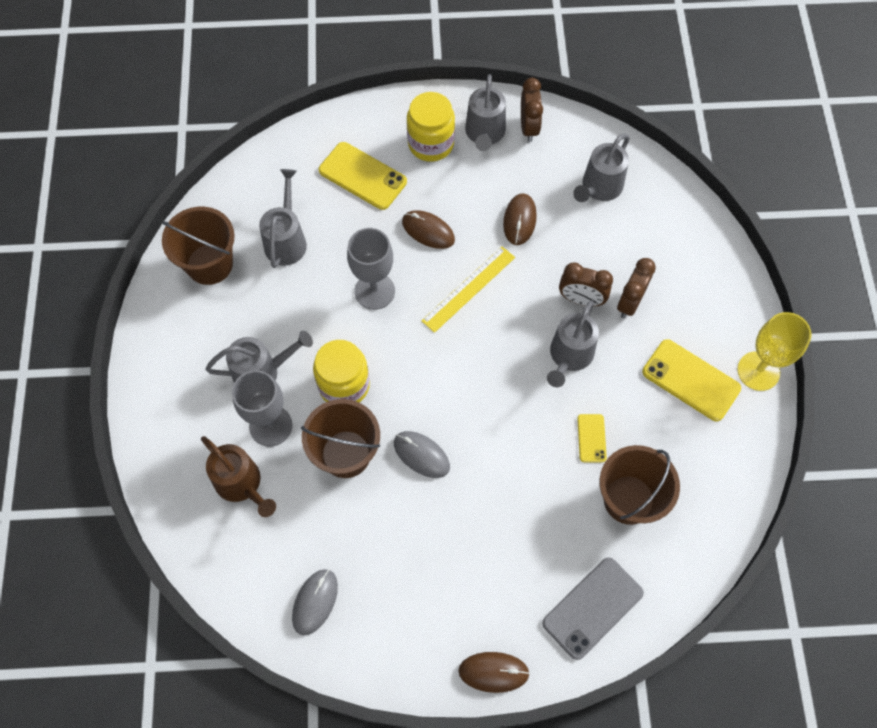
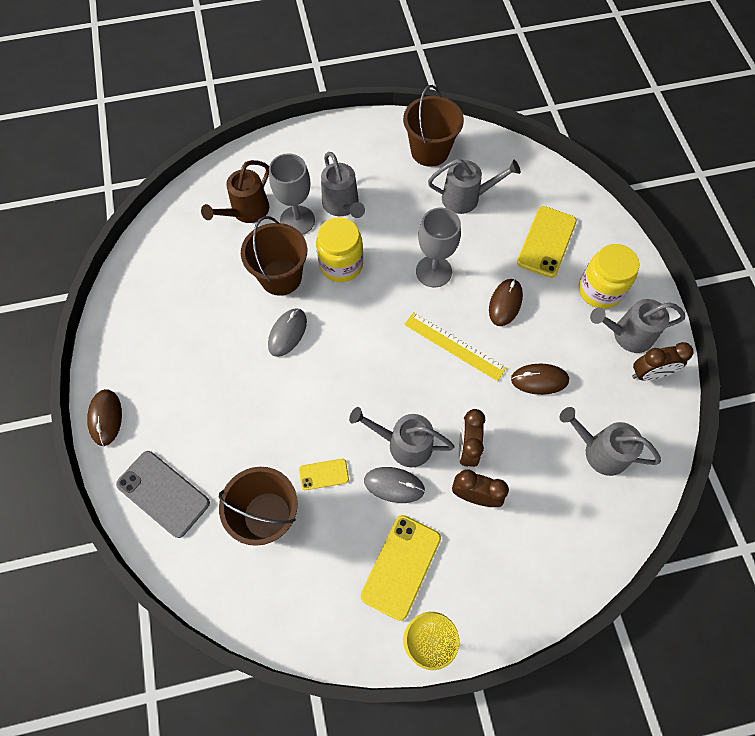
camera: 80 degrees right, 0 degrees up
grey mouse [292,569,338,636] -> grey mouse moved to [364,467,425,503]

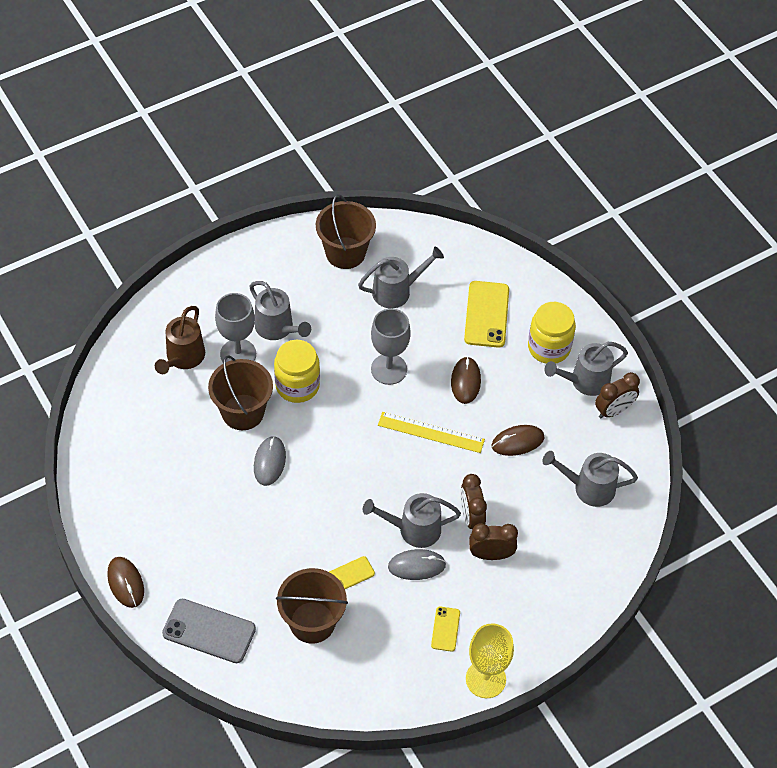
camera: 20 degrees left, 10 degrees down
yellow phone [361,515,441,621] -> yellow phone [431,606,460,652], size x0.53

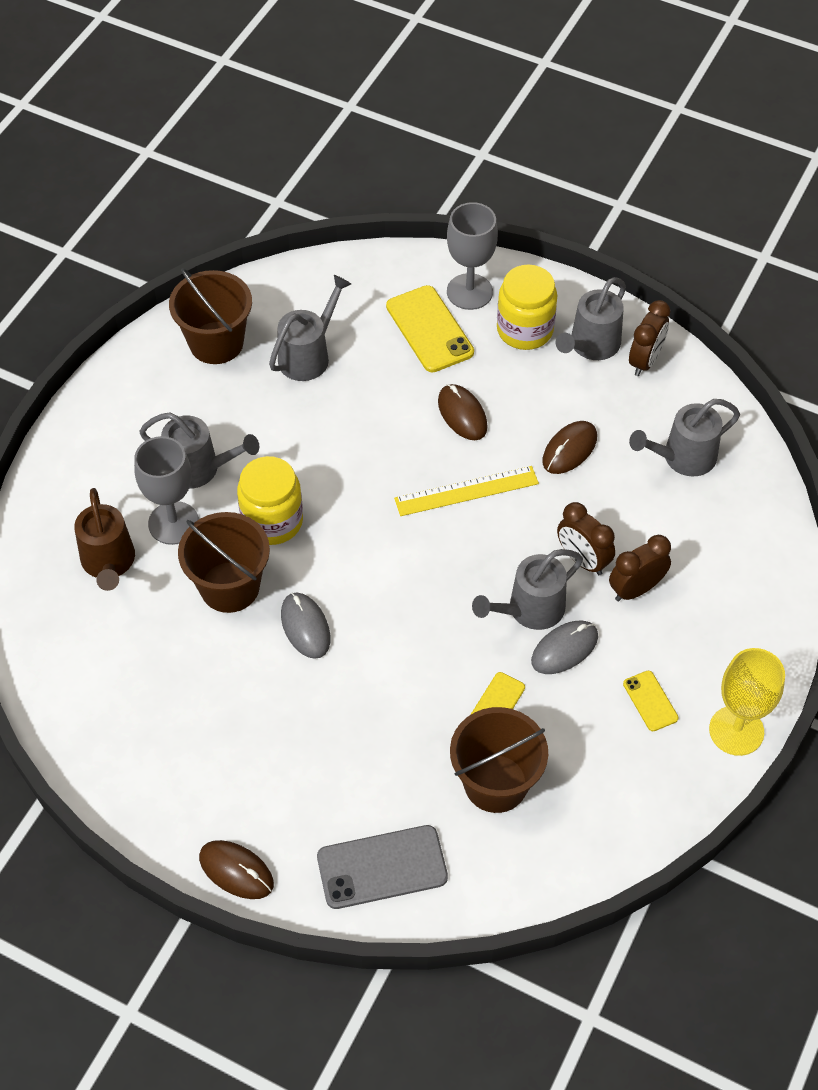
camera: 30 degrees left, 0 degrees up
grey goblet [371,308,411,385] -> grey goblet moved to [447,202,498,310]

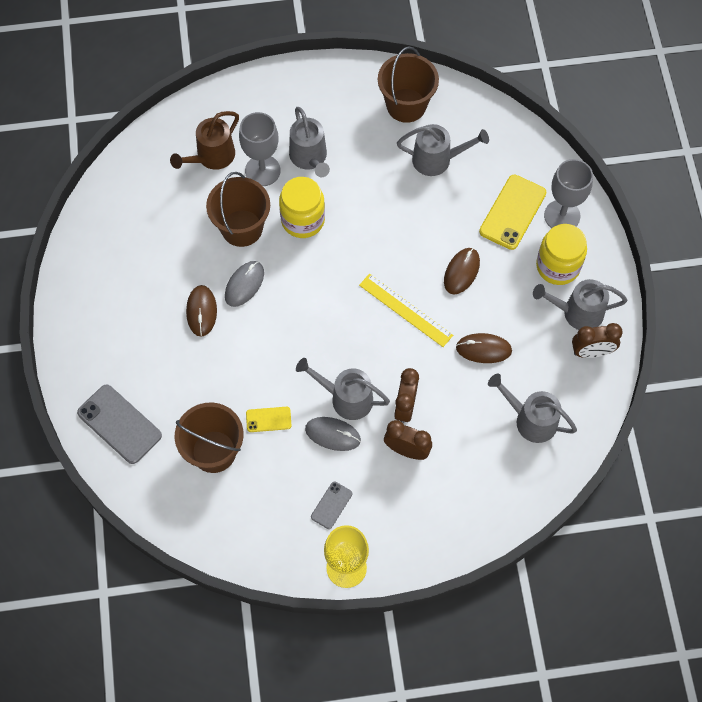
camera: 55 degrees right, 10 degrees up
brown mouse [199,840,274,899] -> brown mouse moved to [186,285,217,337]
yellow phone [623,671,679,731] -> grey phone [311,482,352,529]

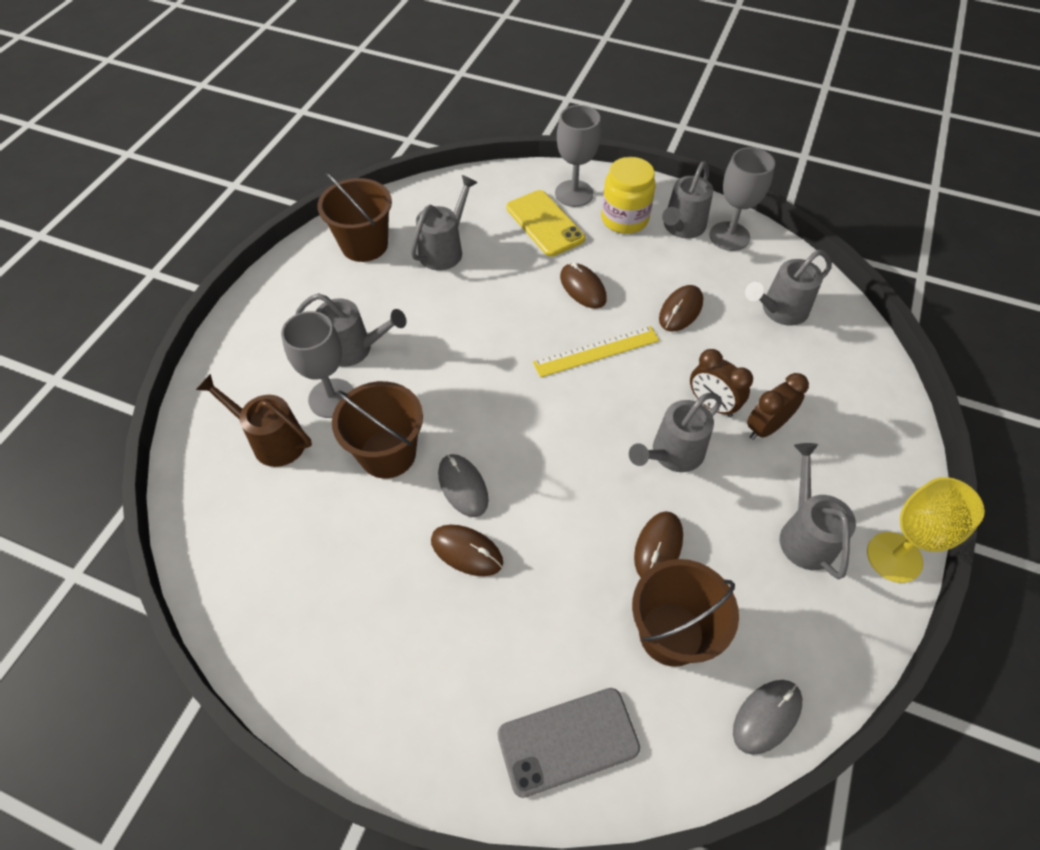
camera: 60 degrees left, 10 degrees down
brown watering can [170,111,239,170] -> brown watering can turned 135 degrees clockwise [196,374,312,467]
yellow phone [246,407,292,432] -> brown mouse [634,511,683,577]
yellow jar [279,177,325,238] -> none
grey mouse [305,417,361,451] -> grey mouse moved to [733,680,802,755]
grey phone [311,482,352,529] -> grey watering can [780,443,856,579]
brown clock [572,323,623,358] -> grey goblet [709,147,775,251]

